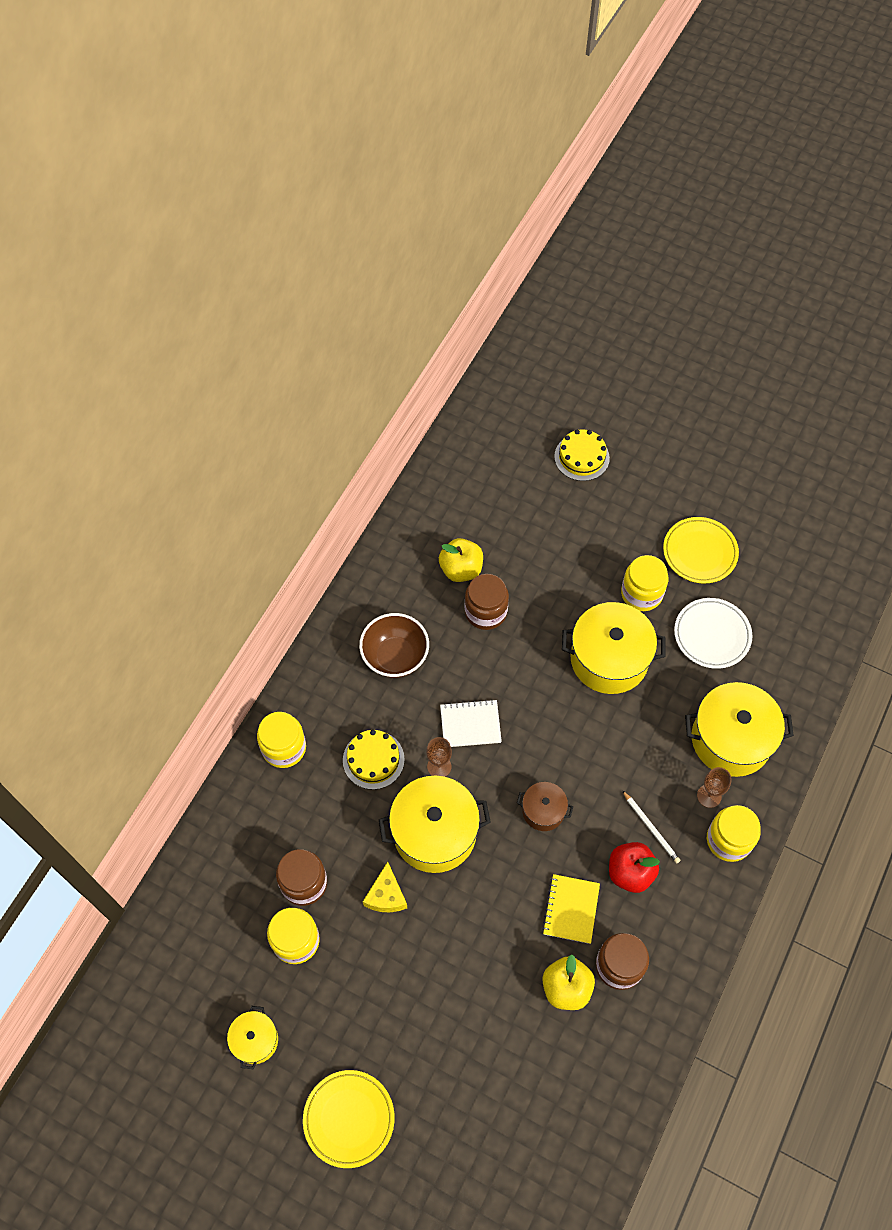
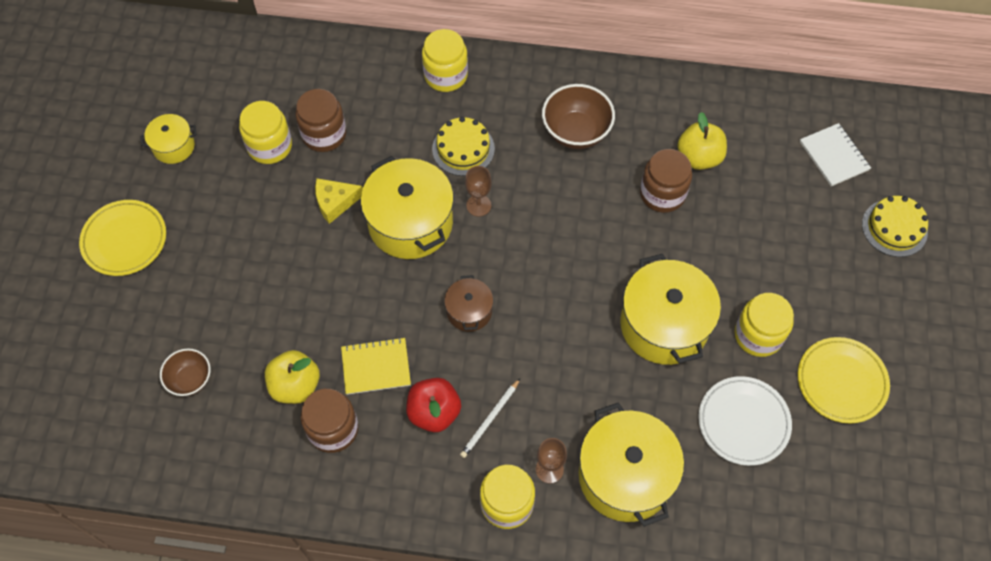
camera: 70 degrees right, 0 degrees up
white notebook [440,699,502,747] -> white notebook moved to [800,123,871,186]
none -> brown bowl [160,349,211,396]

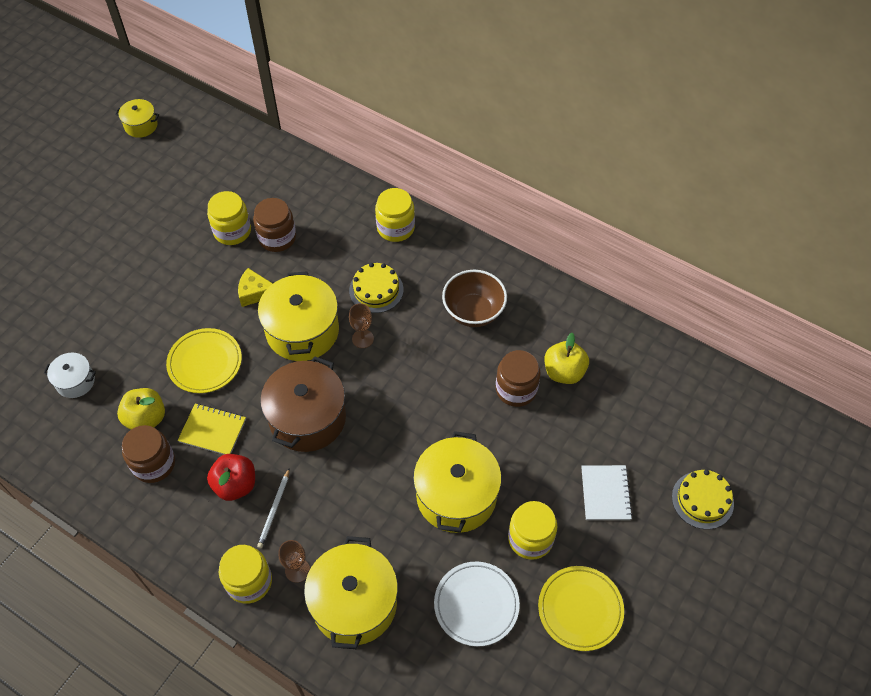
camera: 25 degrees right, 5 degrees down
yellow plate [79,200,166,276] -> yellow plate moved to [166,328,242,393]
yellow pot [140,114,197,164] -> yellow pot moved to [115,99,159,138]
brown bowl [160,349,211,396] -> white pot [44,353,96,398]
brown pot [444,275,493,332] -> brown pot [260,356,346,452], size x1.94
white pencil [460,379,520,458] -> white pencil turned 45 degrees counterclockwise [257,468,290,548]
white notebook [800,123,871,186] -> white notebook moved to [582,465,633,520]

